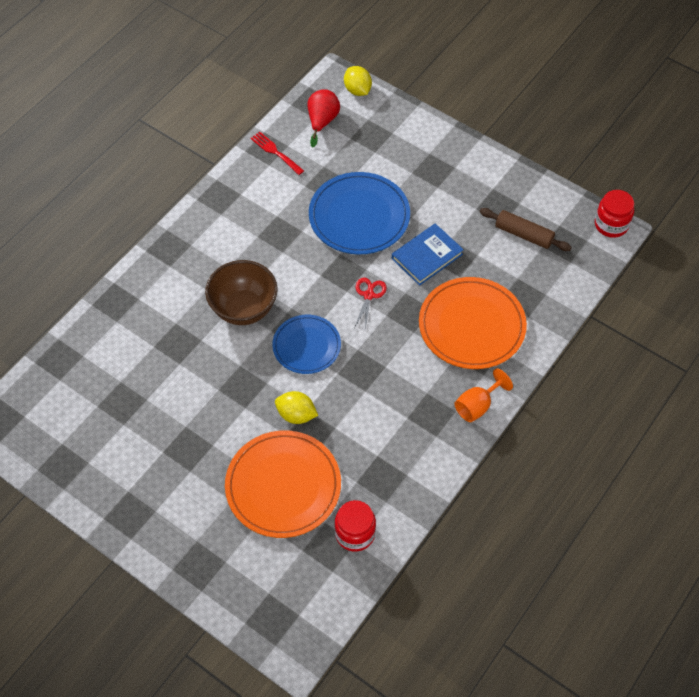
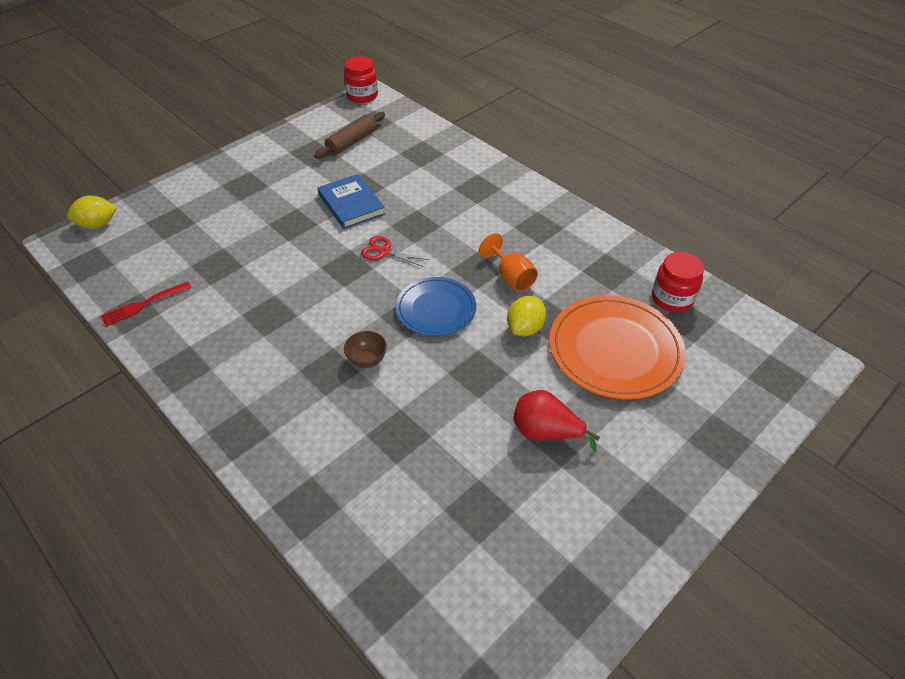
camera: 80 degrees left, 10 degrees down
brown bowl [205,260,278,325] -> brown bowl [344,331,387,368], size x0.47
red pear [307,89,340,147] -> red pear moved to [514,390,600,453]
blue plate [309,172,410,255] -> none
orange plate [419,277,527,369] -> none
orange goblet [454,369,513,422] -> orange goblet moved to [479,233,538,292]

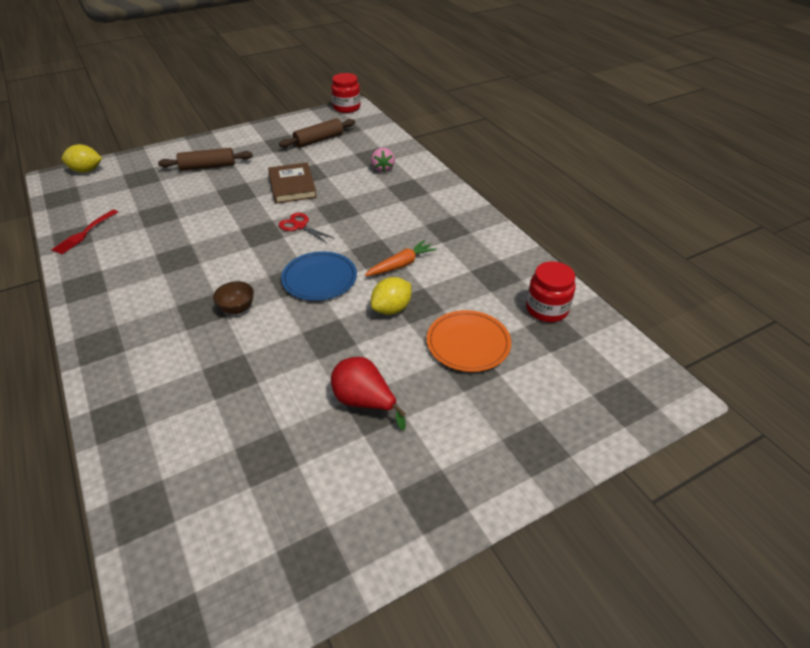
camera: 15 degrees right, 5 degrees down
red fork [101,282,191,327] -> red fork turned 45 degrees counterclockwise [51,210,118,254]
blue book [318,174,385,229] -> brown book [268,162,317,204]
orange goblet [479,233,538,292] -> orange carrot [365,240,436,276]
orange plate [549,295,686,400] -> orange plate [427,310,511,372], size x0.63
none -> brown rolling pin [158,148,253,171]
none -> pink strawberry [371,148,395,172]

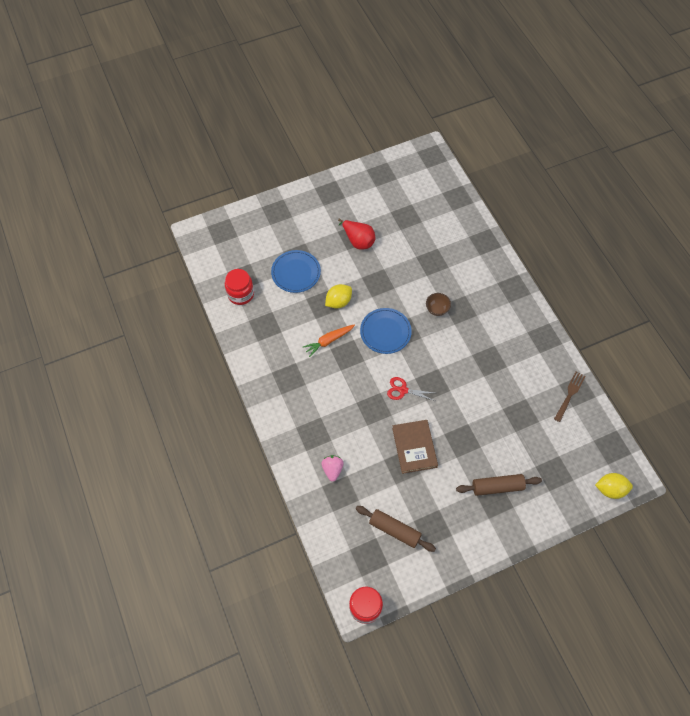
camera: 175 degrees left, 20 degrees up
red fork [51,210,118,254] -> brown fork [554,371,586,422]
brown rolling pin [279,118,355,148] -> brown rolling pin turned 60 degrees clockwise [356,506,436,552]
red scissors [279,213,335,243] -> red scissors turned 150 degrees clockwise [387,377,435,401]
orange plate [427,310,511,372] -> blue plate [271,250,321,293]

